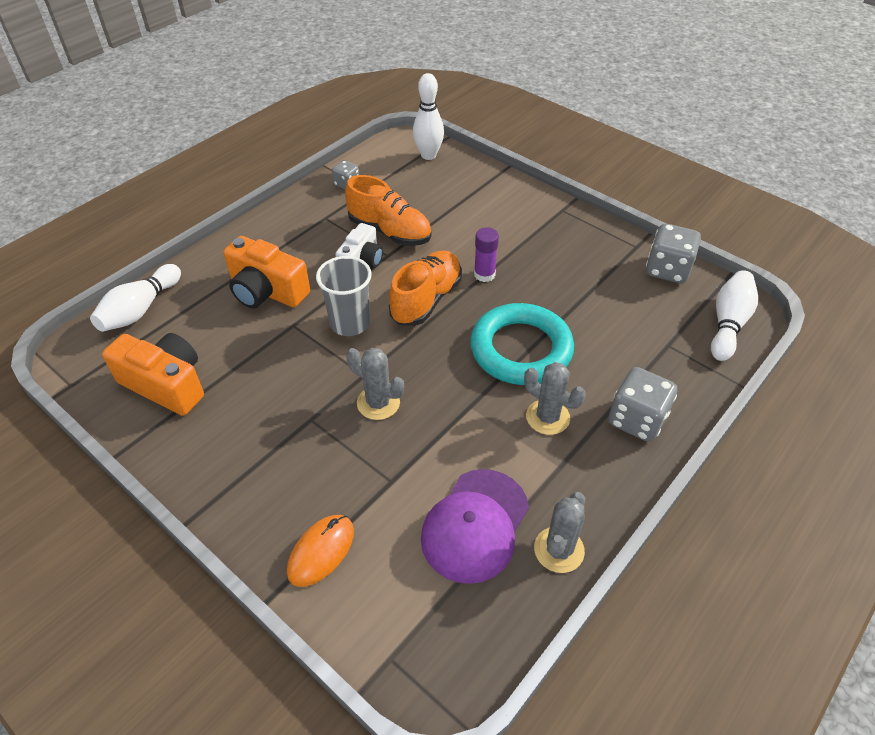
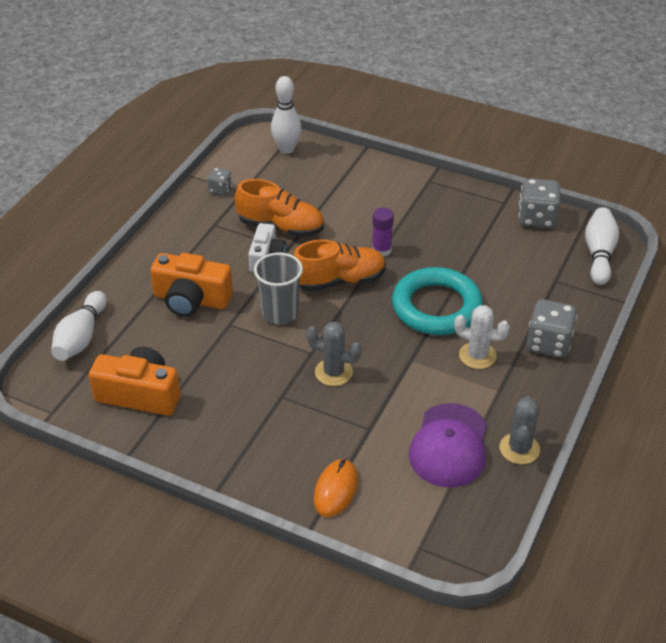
camera: 15 degrees left, 5 degrees down
orange shoe [389,250,462,326] -> orange shoe turned 60 degrees clockwise [293,240,386,291]
grey cactus [524,362,586,435] -> white cactus [454,305,510,369]

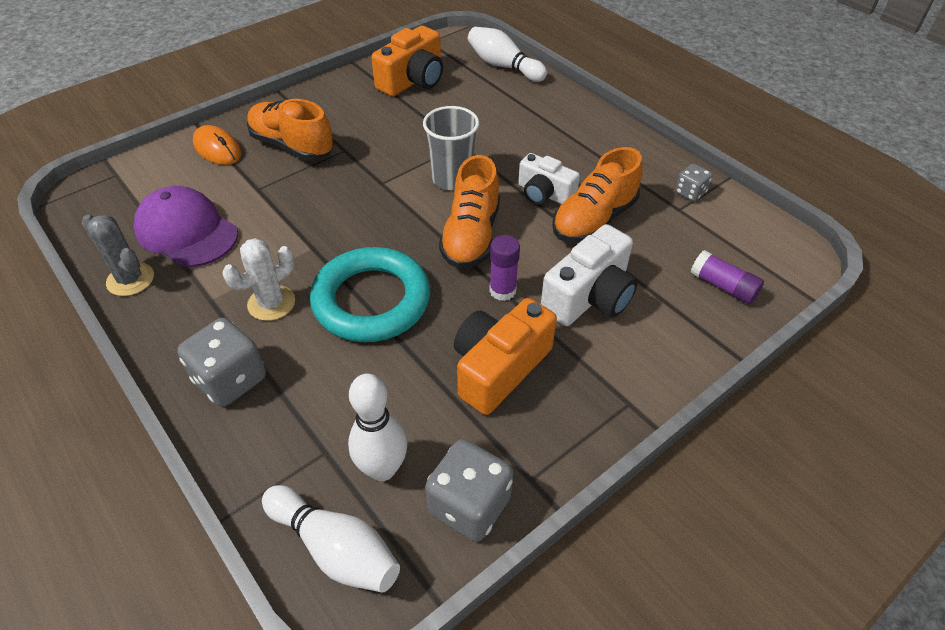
camera: 115 degrees right, 5 degrees up
orange camera [150,253,233,317] -> orange camera moved to [454,298,557,415]
white bowling pin [271,76,301,154] -> white bowling pin moved to [348,373,407,481]
grey cactus [306,322,361,386] -> none
none -> orange shoe [247,99,334,161]
none -> white camera [541,224,638,326]
none -> purple glue stick [690,250,764,304]

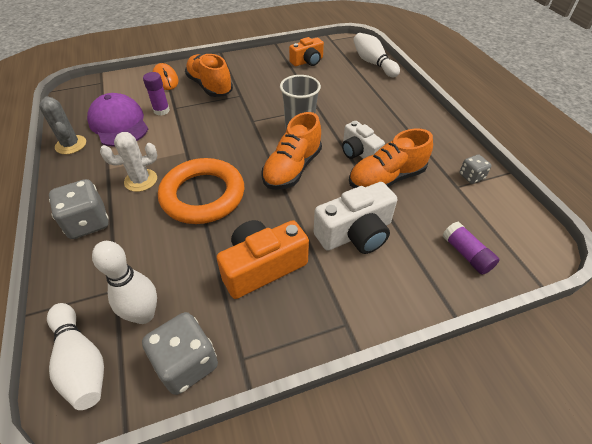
camera: 20 degrees right, 0 degrees up
turquoise ring [310,247,430,342] -> orange ring [158,158,244,224]
orange camera [371,26,443,96] -> orange camera [289,37,324,66], size x0.66
purple glue stick [489,235,520,301] -> purple glue stick moved to [143,72,170,116]

